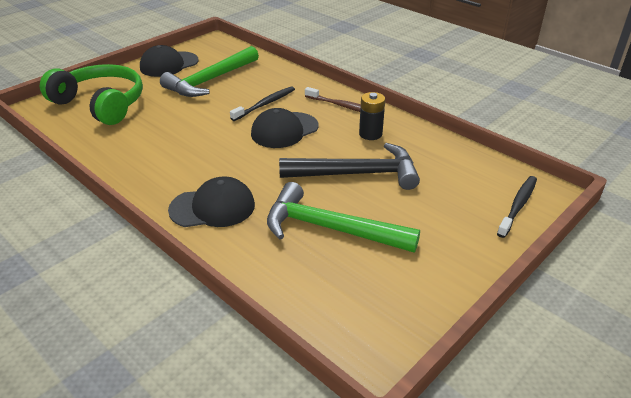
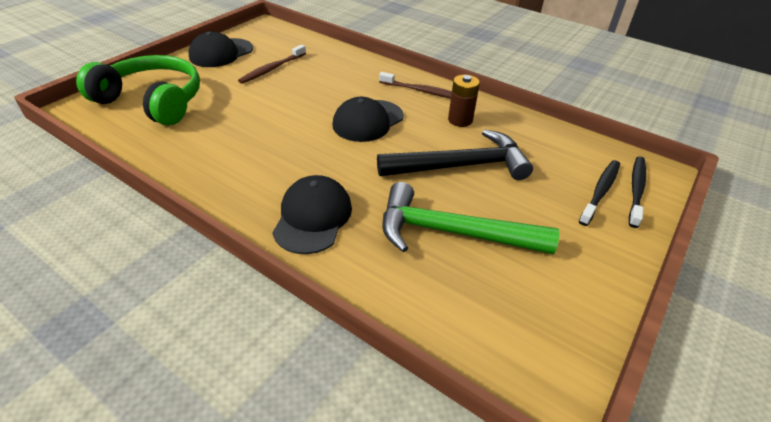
camera: 10 degrees left, 5 degrees up
green hammer [160,46,259,97] -> brown toothbrush [238,45,306,84]
black cap [168,177,255,227] -> black cap turned 60 degrees counterclockwise [272,175,352,254]
black toothbrush [230,87,295,121] -> black toothbrush moved to [579,160,620,226]
black battery [359,92,385,140] -> brown battery [448,75,480,127]

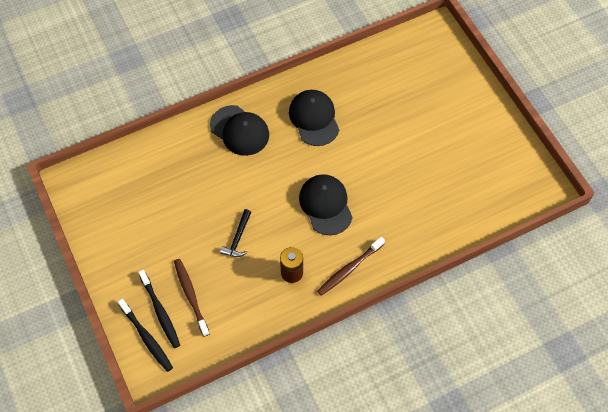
camera: 120 degrees right, 20 degrees up
green headphones [76,55,200,126] -> none
black cap [188,31,253,67] -> black cap moved to [289,90,339,146]
brown toothbrush [238,45,306,84] -> brown toothbrush moved to [174,259,210,337]
black hammer [377,129,533,180] -> black hammer [220,209,251,257], size x0.45
green hammer [382,182,559,254] -> none

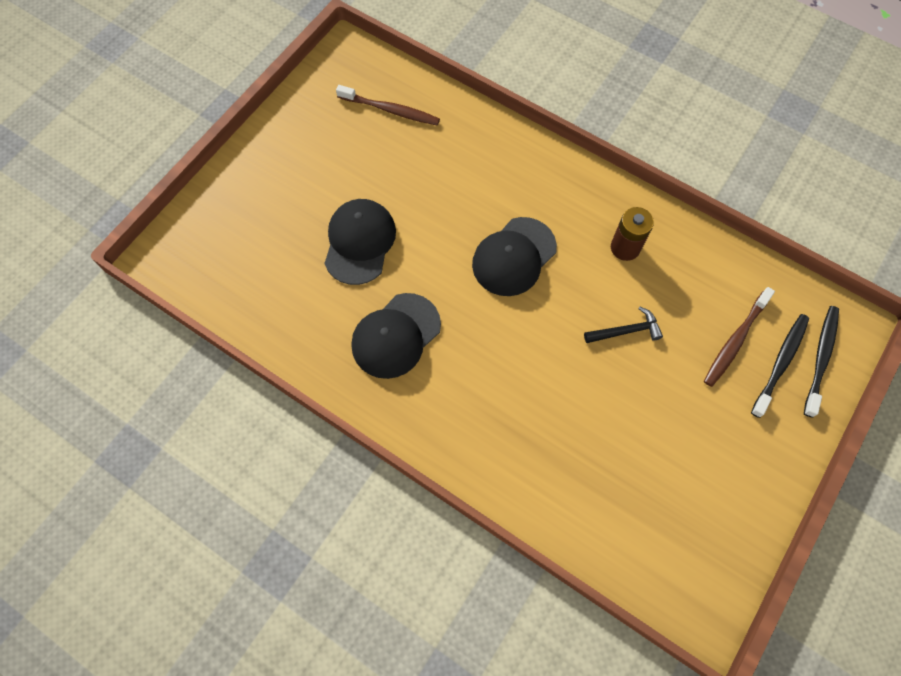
camera: 120 degrees left, 5 degrees up
black cap [210,105,269,156] -> black cap moved to [324,199,396,285]
brown toothbrush [317,237,385,296] -> brown toothbrush moved to [336,85,440,126]

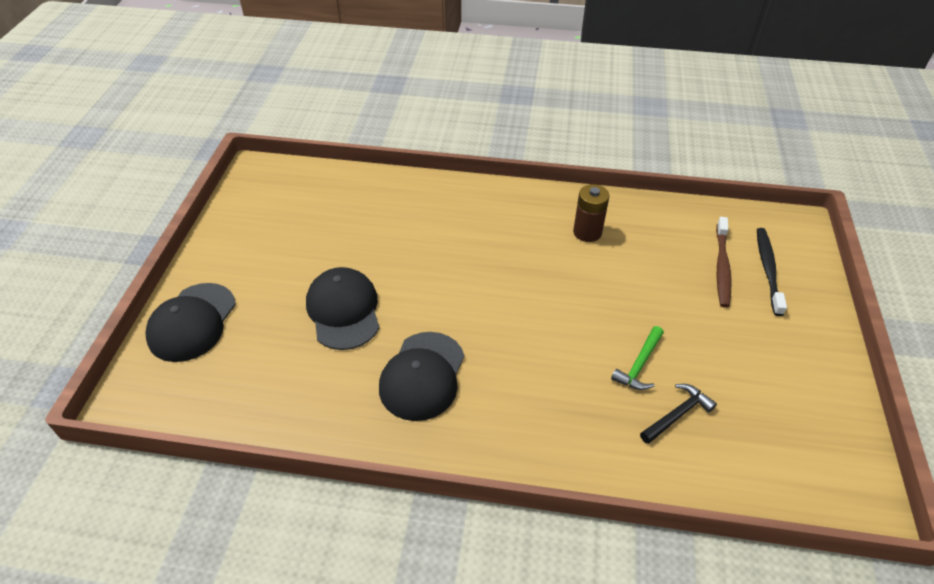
camera: 25 degrees left, 20 degrees down
brown toothbrush [336,85,440,126] -> none
black cap [472,217,557,296] -> black cap moved to [145,283,236,362]
black hammer [584,307,663,343] -> black hammer moved to [640,384,717,444]
black toothbrush [804,306,839,417] -> none
none -> green hammer [611,326,664,390]

